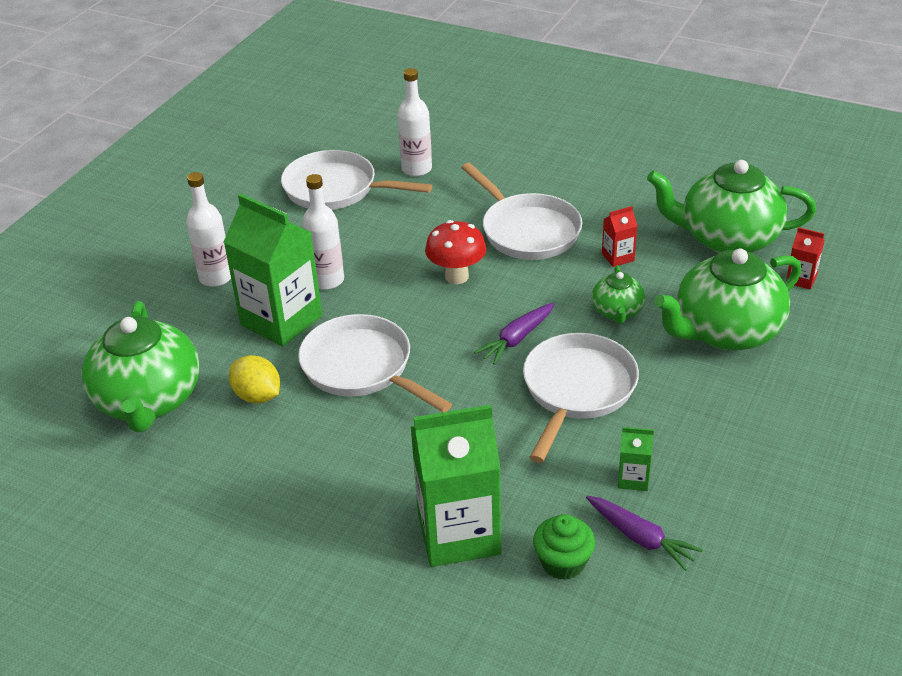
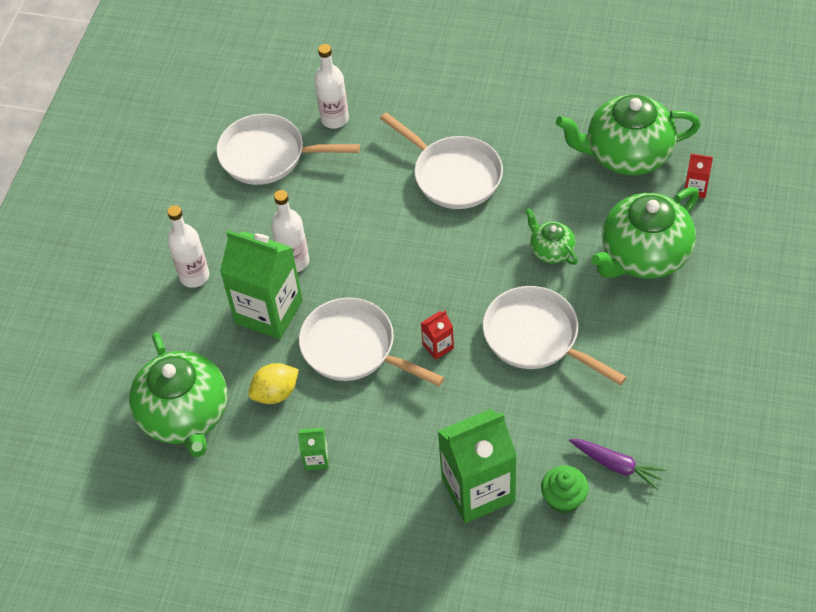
camera: 10 degrees left, 15 degrees up
yellow lemon [229,355,280,403] -> yellow lemon turned 60 degrees counterclockwise [248,363,299,404]
red mushroom [425,220,486,284] -> none
purple carrot [474,303,554,365] -> none
white pan [523,333,639,463] -> white pan turned 60 degrees counterclockwise [483,286,627,385]
green teapot [592,265,645,324] -> green teapot turned 150 degrees clockwise [525,208,578,265]
red carton [602,206,637,267] -> red carton moved to [421,310,454,360]
green carton [618,427,654,491] -> green carton moved to [298,428,329,470]

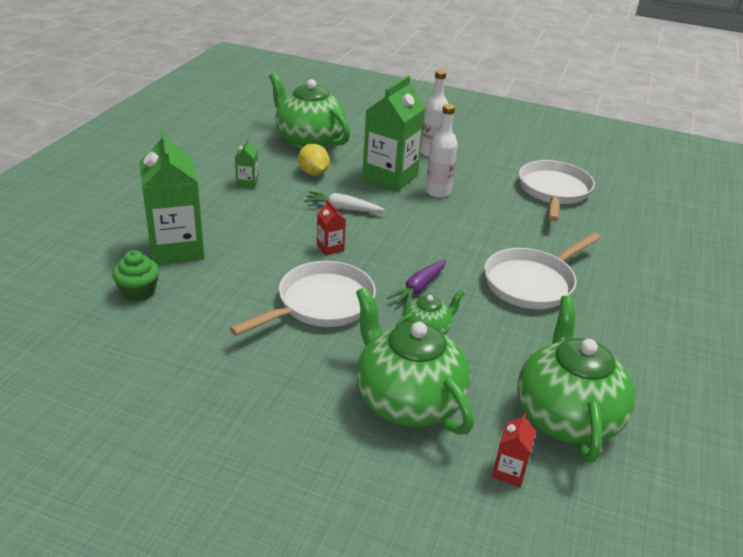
camera: 90 degrees right, 20 degrees down
green teapot [129,332,227,457] -> green teapot turned 60 degrees clockwise [269,73,350,149]
white pan [299,297,444,386] -> white carrot [304,191,385,212]
white bottle [314,44,349,129] -> none
purple carrot [569,439,666,490] -> purple carrot moved to [387,260,446,308]

